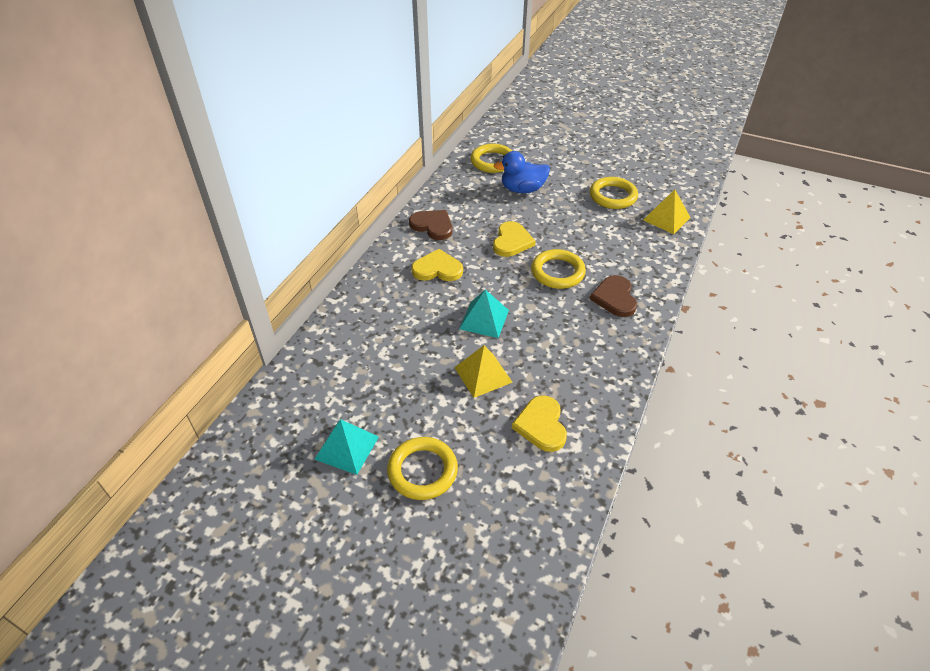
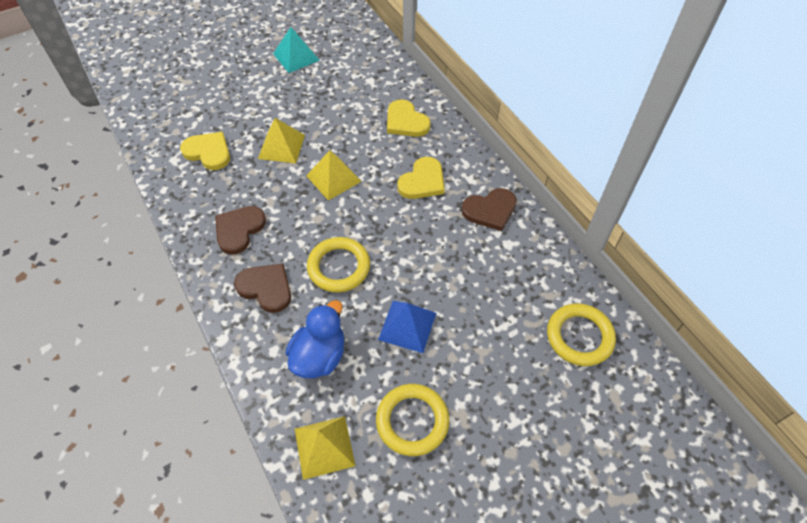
camera: 125 degrees right, 10 degrees up
yellow ring [387,437,458,500] -> none
turquoise pyramid [459,289,509,338] -> yellow pyramid [306,150,362,201]
yellow heart [493,221,536,257] -> yellow heart moved to [387,99,431,137]
blue duck [494,151,550,193] -> blue duck moved to [286,300,344,378]
none -> brown heart [215,206,266,255]
none -> blue pyramid [378,301,436,353]

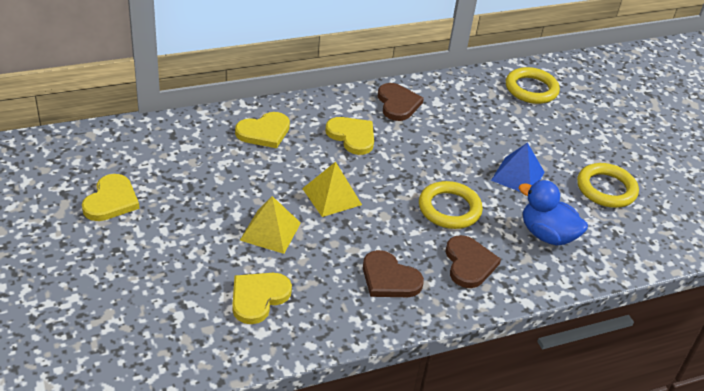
camera: 85 degrees left, 15 degrees down
brown heart [234,264,291,313] -> brown heart turned 135 degrees clockwise [446,235,501,288]
turquoise pyramid [273,27,320,73] -> yellow heart [82,174,139,221]
yellow pyramid [295,416,355,480] -> none

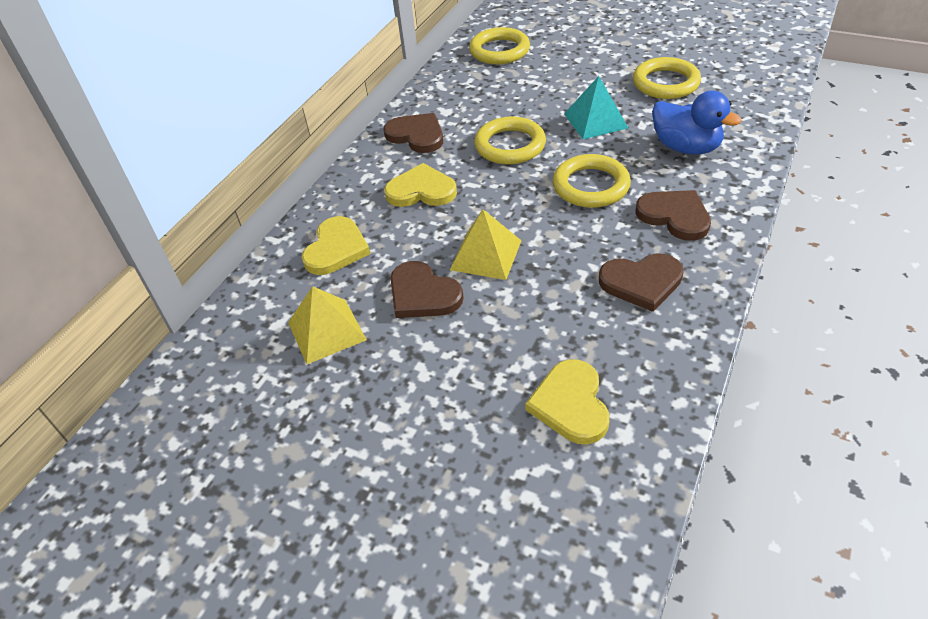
camera: 35 degrees left, 5 degrees up
yellow heart [82,174,139,221] -> none
yellow pyramid [240,196,301,254] -> yellow pyramid moved to [288,286,367,364]
blue pyramid [491,142,545,192] -> turquoise pyramid [564,76,628,139]
blue duck [519,180,588,246] -> blue duck turned 135 degrees counterclockwise [652,91,742,154]
none -> brown heart [390,261,464,318]
none -> yellow ring [474,116,546,165]

